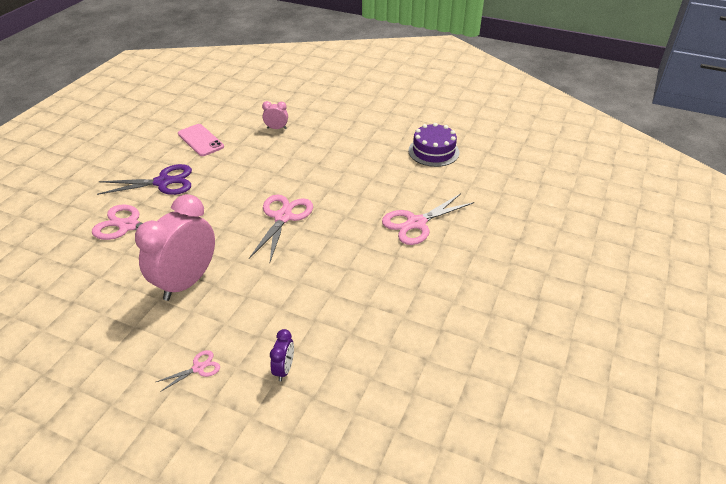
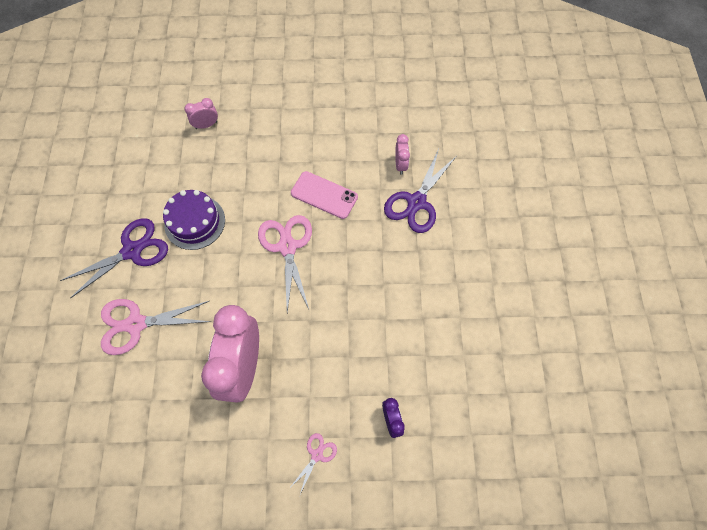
camera: 25 degrees left, 25 degrees up
pink phone [178,124,224,156] -> pink phone moved to [291,171,358,219]
pink scissors [382,193,474,245] -> purple scissors [384,149,457,233]
purple cake [408,123,459,167] -> purple cake moved to [163,190,225,250]
none -> pink clock [395,134,410,175]

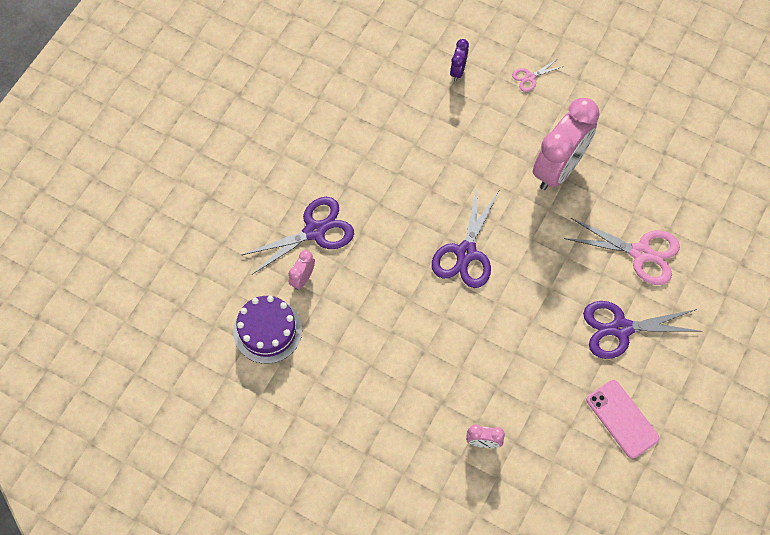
camera: 150 degrees left, 0 degrees up
purple cake [163,190,225,250] -> purple cake moved to [233,296,302,364]
pink scissors [258,215,312,312] -> purple scissors [432,185,499,288]
pink phone [291,171,358,219] -> pink phone moved to [587,380,660,459]

